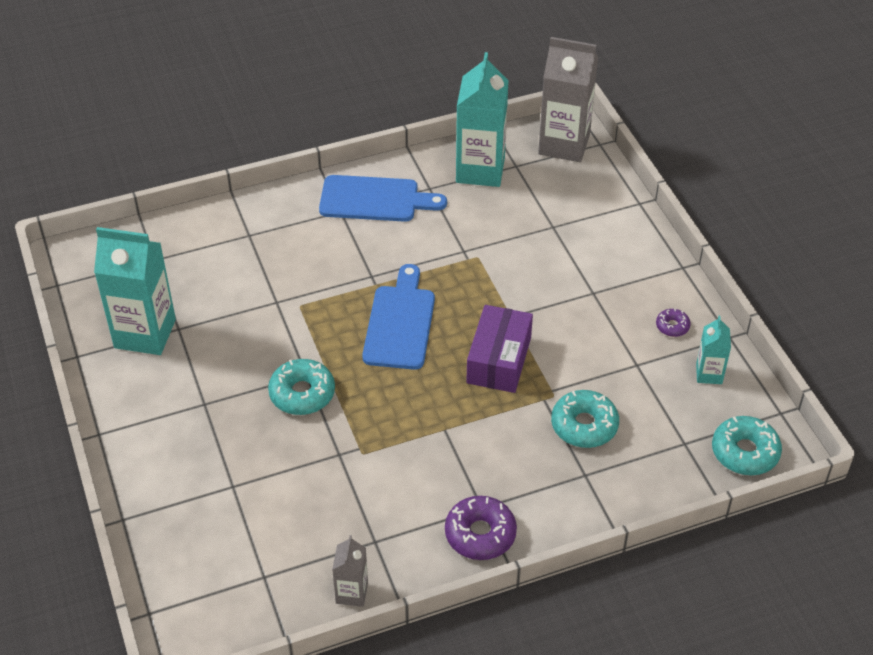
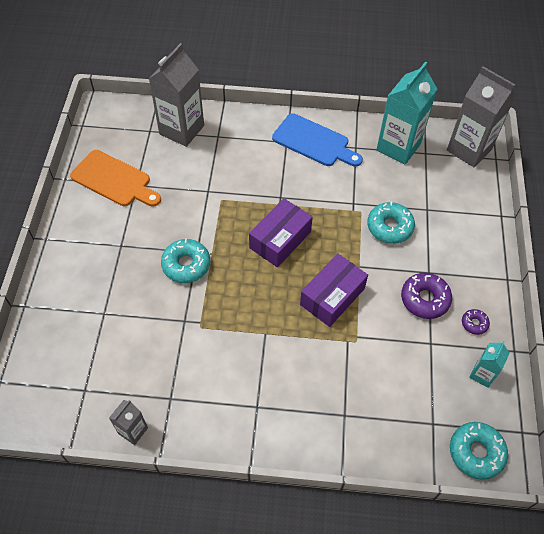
camera: 25 degrees right, 10 degrees up
turquoise carton [94,227,176,355] -> orange cutting board [70,150,161,207]
blue cutting board [362,264,435,370] -> purple box [249,198,313,267]
purple donut [445,496,517,560] -> purple donut moved to [401,273,452,319]
turquoise donut [551,390,619,448] -> turquoise donut moved to [367,202,415,244]
none -> grey carton [149,43,204,147]

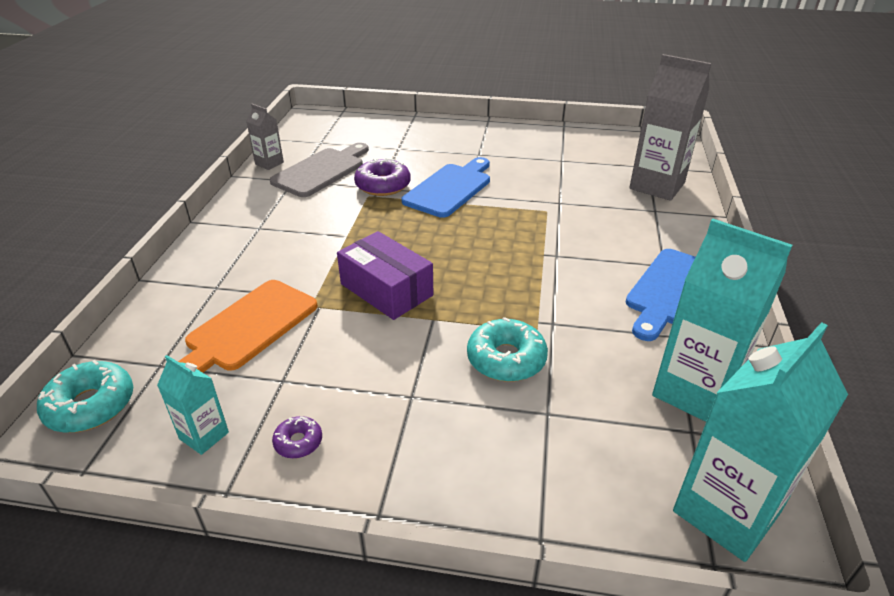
camera: 95 degrees right, 20 degrees down
orange cutting board [70,150,161,207] -> orange cutting board moved to [178,280,318,373]
turquoise donut [161,239,210,283] -> blue cutting board [402,157,490,218]
purple box [249,198,313,267] -> none
purple donut [401,273,452,319] -> purple donut moved to [354,158,411,196]
grey carton [447,66,516,167] -> turquoise carton [673,322,848,562]
none -> grey cutting board [270,143,369,197]

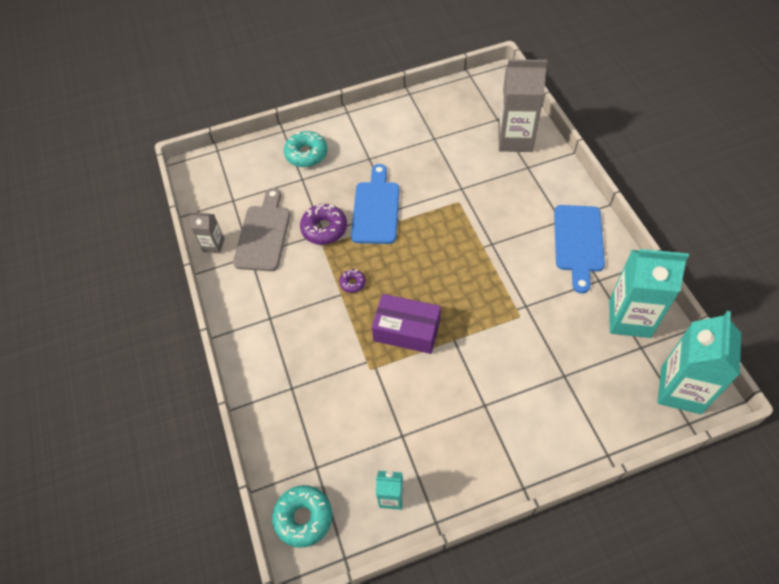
camera: 25 degrees left, 20 degrees up
orange cutting board [178,280,318,373] -> none
purple donut [272,416,322,458] -> purple donut moved to [339,269,366,293]
turquoise donut [467,317,548,382] -> turquoise donut moved to [284,131,328,167]

